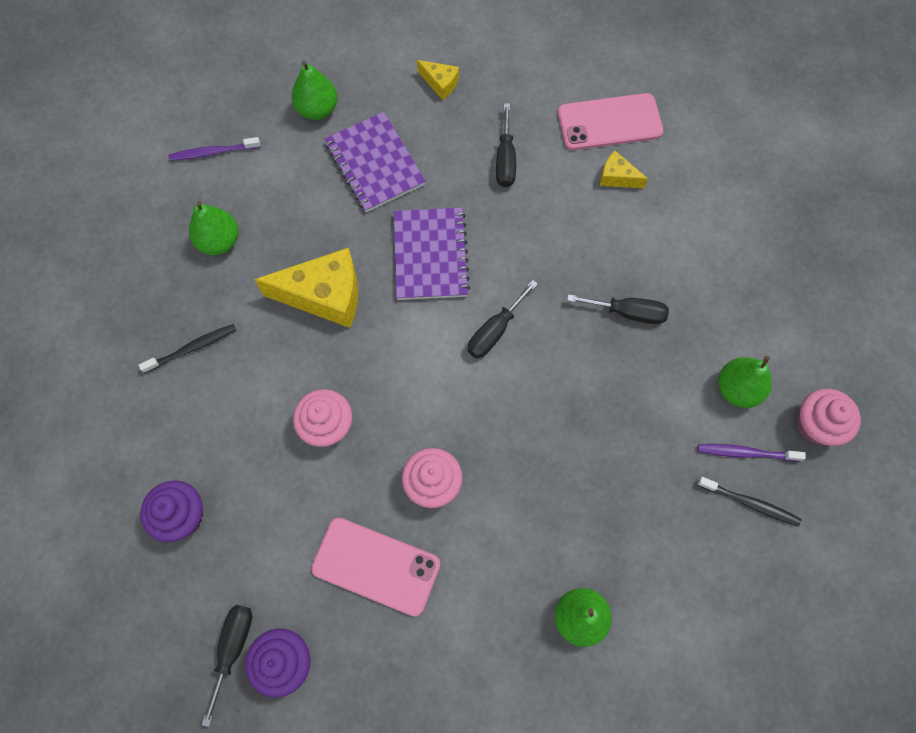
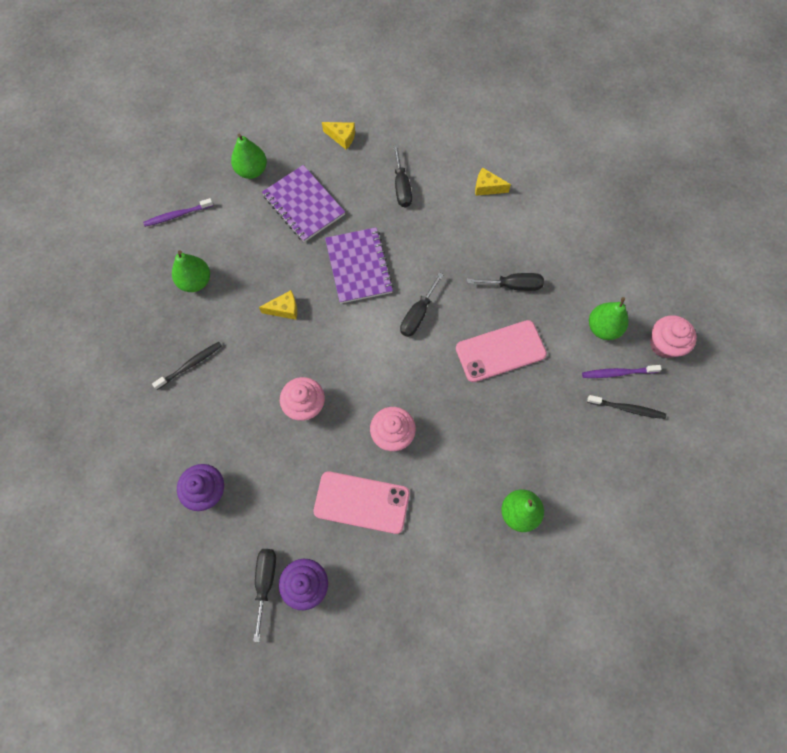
camera: 10 degrees left, 0 degrees up
yellow cheese [254,248,358,328] -> yellow cheese [259,290,297,320], size x0.49
pink phone [558,93,663,150] -> pink phone moved to [456,320,547,382]

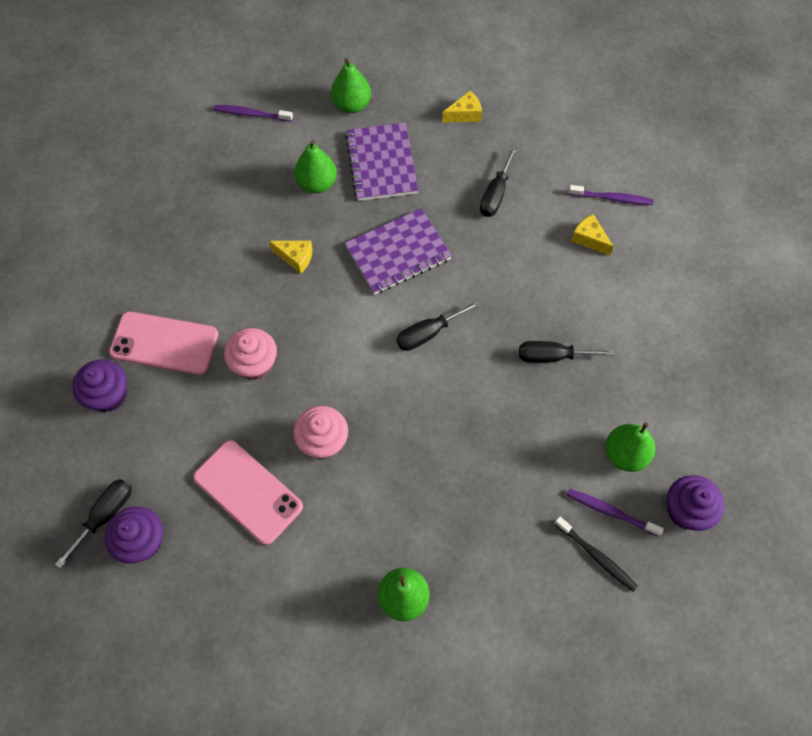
camera: 30 degrees right, 5 degrees down
black toothbrush [152,342,222,390] -> none
green pear [172,250,210,292] -> green pear moved to [294,140,337,193]
yellow cheese [322,122,355,149] -> yellow cheese turned 75 degrees counterclockwise [442,90,482,123]
purple notebook [325,227,393,304] -> purple notebook turned 45 degrees clockwise [345,208,452,295]
pink phone [456,320,547,382] -> pink phone moved to [109,311,218,375]
black screwdriver [467,273,544,291] -> black screwdriver turned 150 degrees clockwise [519,341,614,363]
pink cupcake [650,315,697,358] -> purple cupcake [667,475,724,531]
none -> purple toothbrush [569,185,654,205]

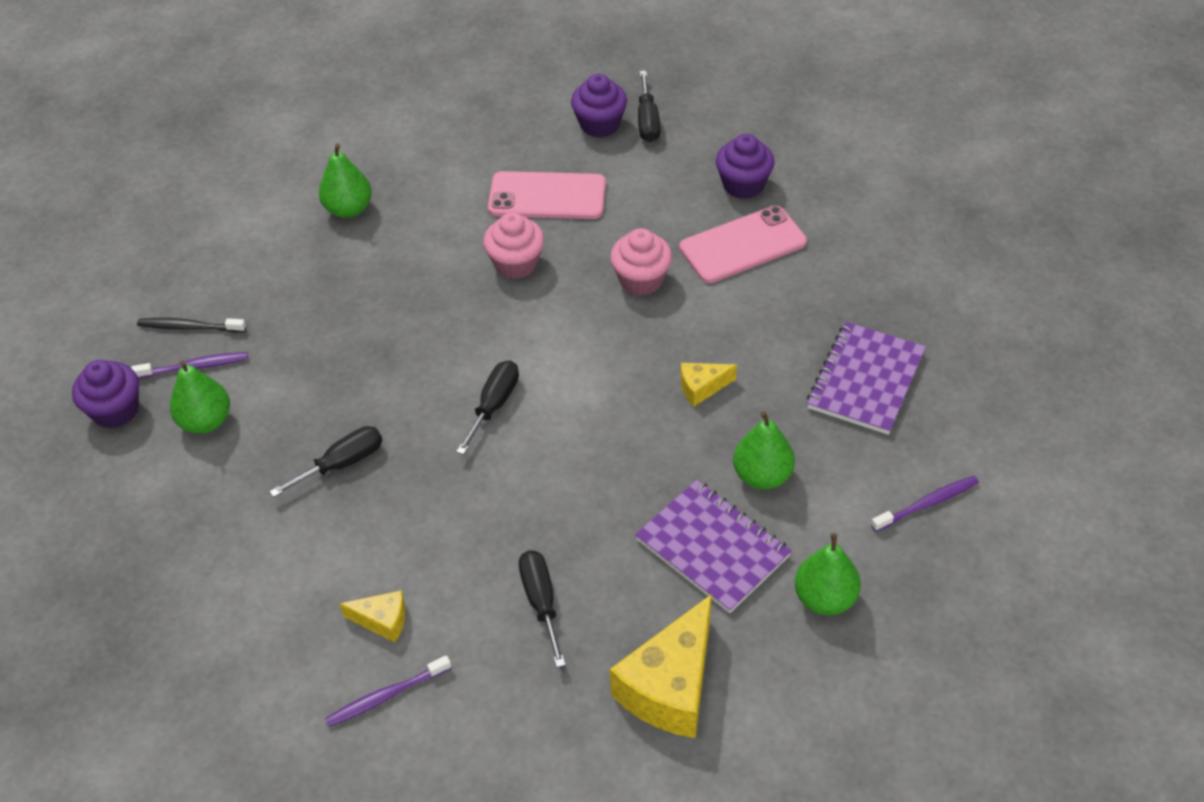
camera: 145 degrees right, 15 degrees down
purple notebook [345,208,452,295] -> purple notebook moved to [807,322,926,435]
yellow cheese [442,90,482,123] -> yellow cheese [610,594,712,738], size x2.04

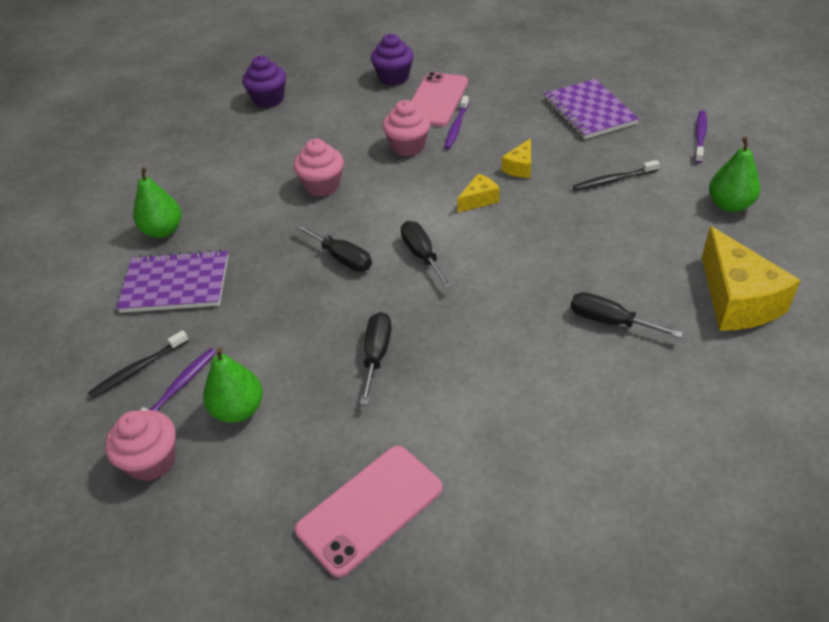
camera: 45 degrees left, 5 degrees down
purple cupcake [72,360,139,428] -> pink cupcake [105,410,176,481]
purple toothbrush [325,655,452,727] -> purple toothbrush moved to [444,96,469,149]
yellow cheese [340,590,406,642] -> yellow cheese moved to [457,174,500,213]
pink phone [488,171,606,219] -> pink phone moved to [295,446,442,578]
purple notebook [635,480,792,613] -> purple notebook moved to [117,249,228,313]
black screwdriver [638,71,660,142] -> black screwdriver moved to [295,224,372,272]
green pear [733,411,795,490] -> black toothbrush [573,160,660,191]

